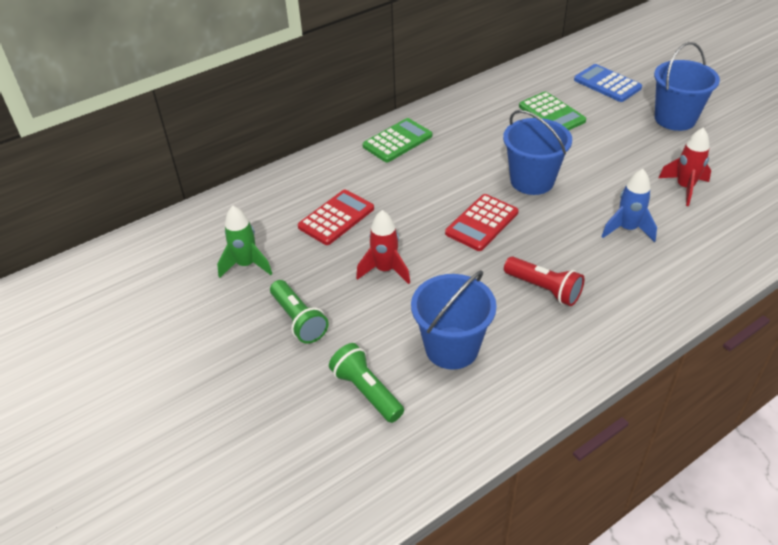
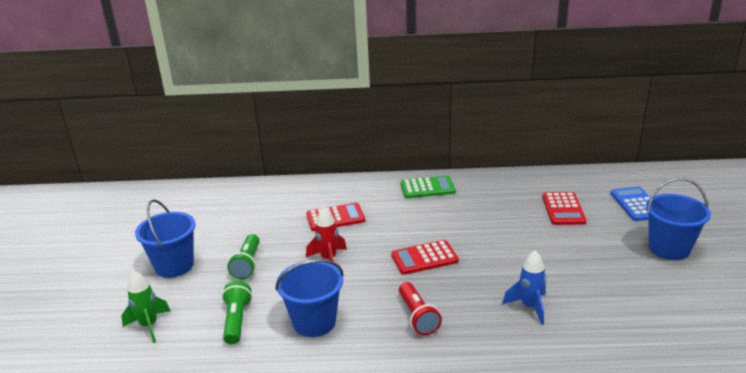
camera: 35 degrees right, 15 degrees down
green rocket [217,206,272,278] -> green rocket moved to [121,270,170,343]
blue bucket [503,110,572,195] -> blue bucket moved to [135,199,195,278]
green calculator [519,92,586,130] -> red calculator [542,192,586,225]
red rocket [659,128,711,206] -> none

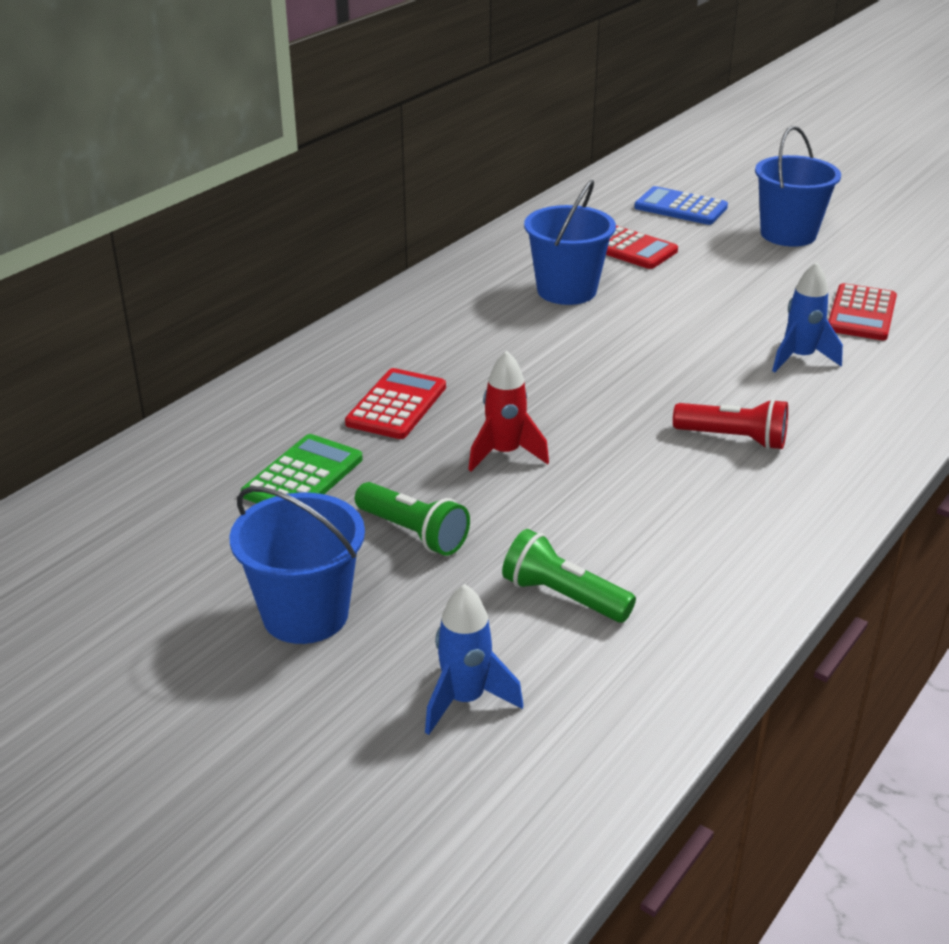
camera: 55 degrees left, 5 degrees up
green rocket [121,270,170,343] -> blue rocket [425,584,523,735]
blue bucket [275,259,344,337] -> blue bucket moved to [524,180,616,305]
red calculator [391,240,459,275] -> red calculator moved to [828,283,897,340]
green calculator [400,175,456,198] -> green calculator moved to [241,434,363,503]

